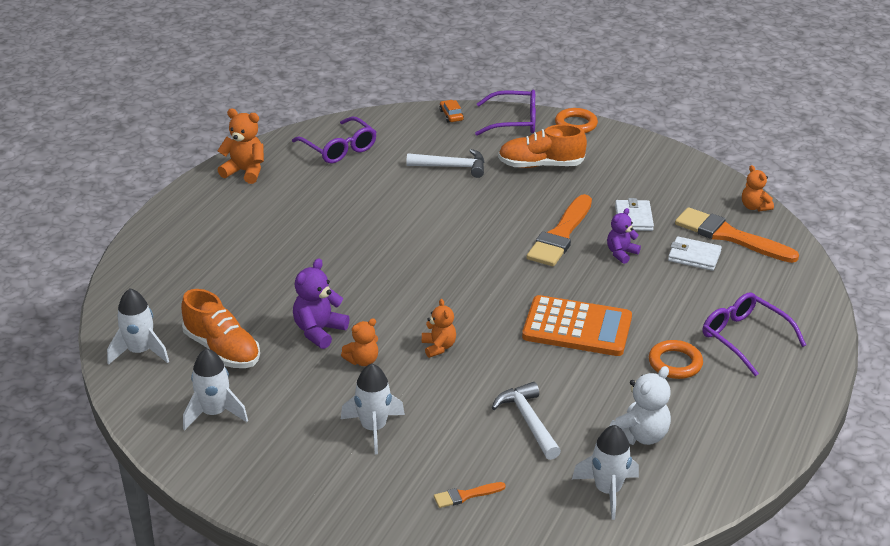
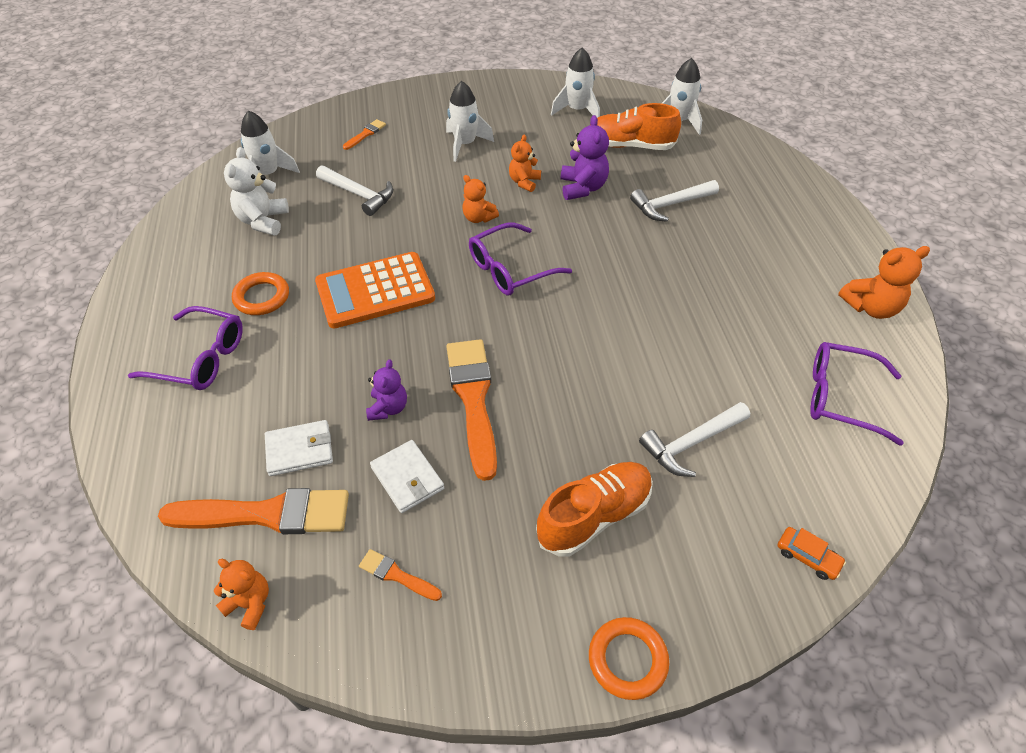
camera: 145 degrees right, 15 degrees up
purple glasses [475,90,536,136] -> purple glasses moved to [469,223,572,295]
none -> orange brush [359,549,442,601]
none -> white hammer [630,180,719,222]

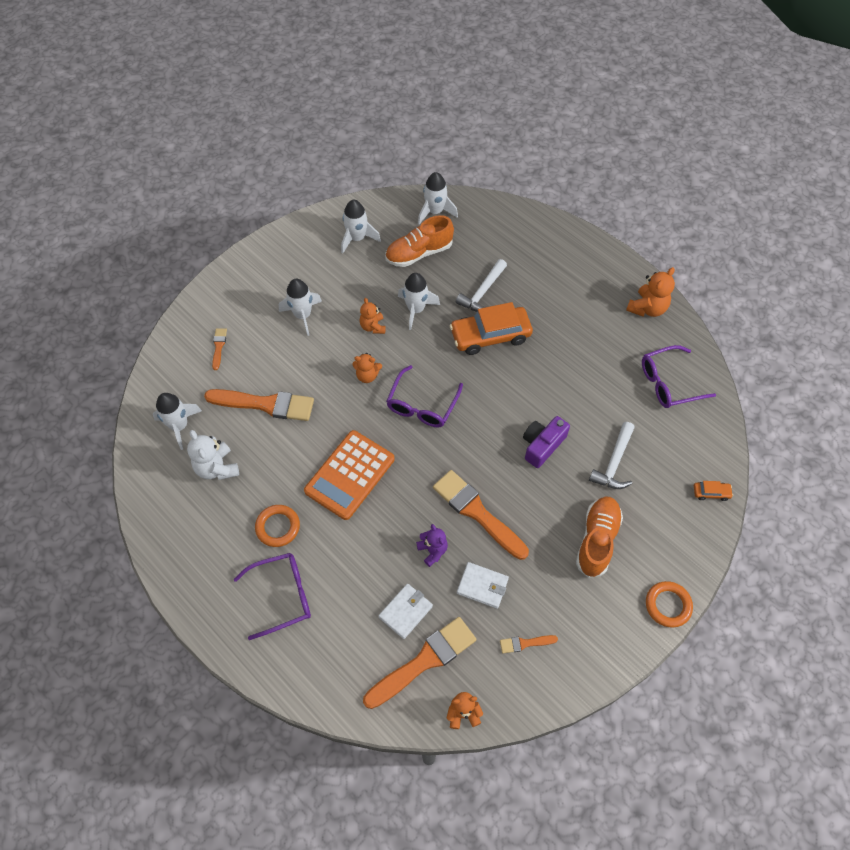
camera: 35 degrees left, 10 degrees up
white hammer [316,165,393,216] -> orange brush [204,389,314,421]
purple teddy bear [561,115,609,200] -> white rocket [398,273,440,330]
none -> orange car [450,302,533,355]
none -> purple camera [523,416,570,468]

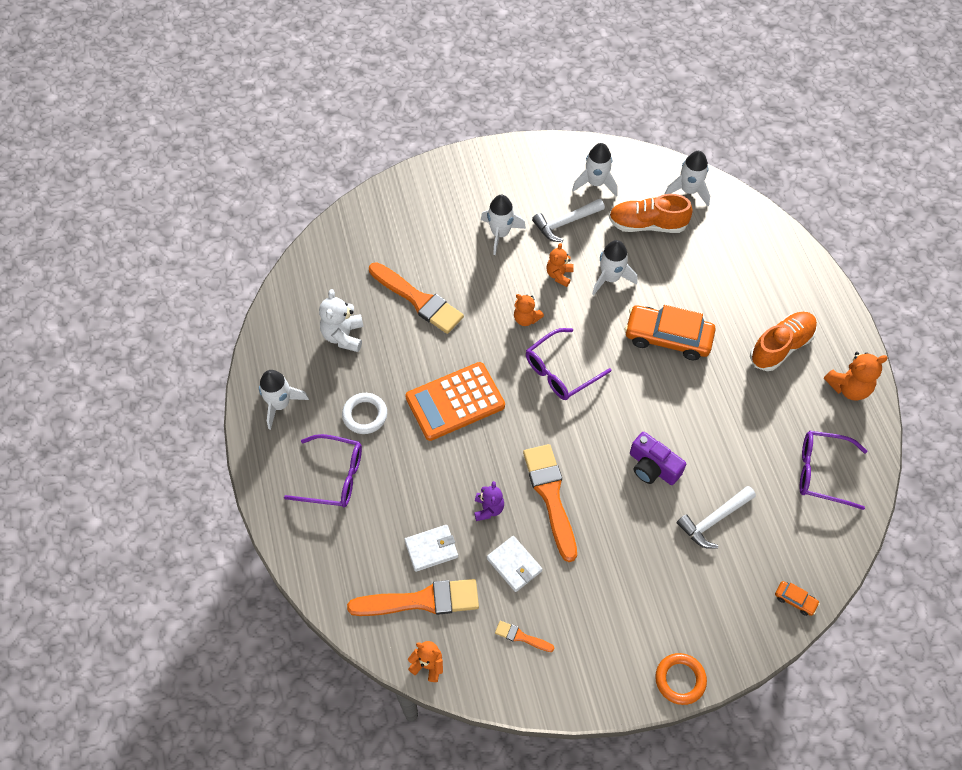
camera: 30 degrees right, 0 degrees up
white rocket [153,393,202,450] -> white rocket moved to [259,370,309,430]
orange brush [212,328,227,370] -> none
orange ring [255,505,300,547] -> white ring [342,393,387,434]
white hammer [456,259,507,312] -> white hammer moved to [532,198,605,242]
purple camera [523,416,570,468] -> purple camera turned 120 degrees counterclockwise [630,432,686,485]
orange shoe [576,496,623,578] -> orange shoe moved to [750,312,817,371]

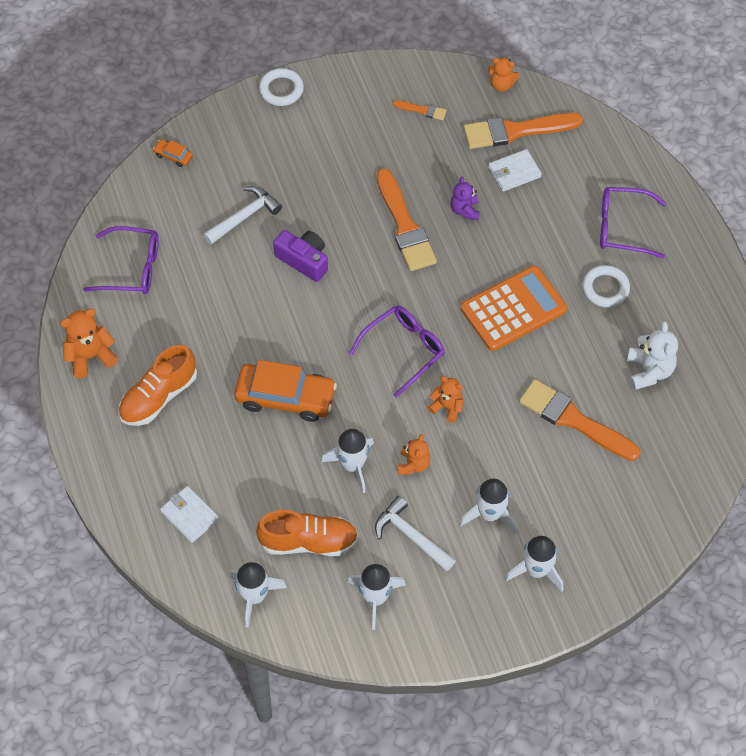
camera: 175 degrees right, 0 degrees up
white rocket [259,370,309,430] -> white rocket moved to [505,536,563,592]
white wallet [487,536,542,592] -> white wallet moved to [160,486,219,543]
white hammer [532,198,605,242] -> white hammer turned 105 degrees counterclockwise [375,496,456,571]
orange ring [655,653,707,705] -> white ring [259,68,304,106]

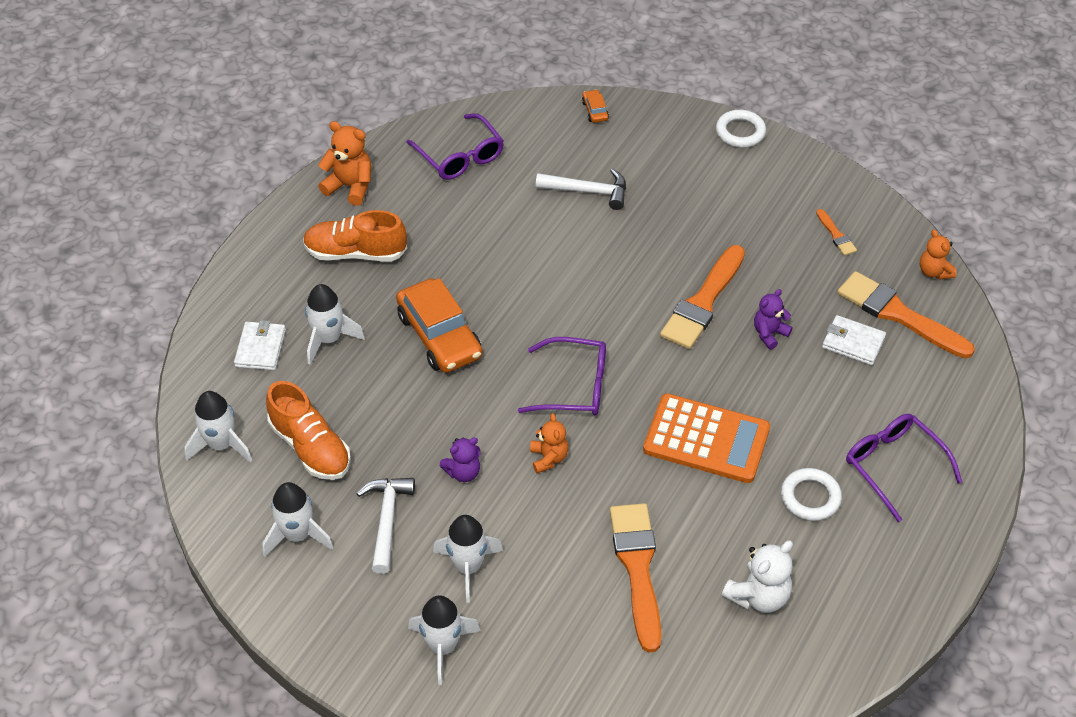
camera: 50 degrees right, 10 degrees down
purple camera [273,230,328,282] -> none
white rocket [321,429,374,493] -> white rocket moved to [305,284,365,365]
orange teddy bear [398,434,430,475] -> purple teddy bear [440,437,480,482]

